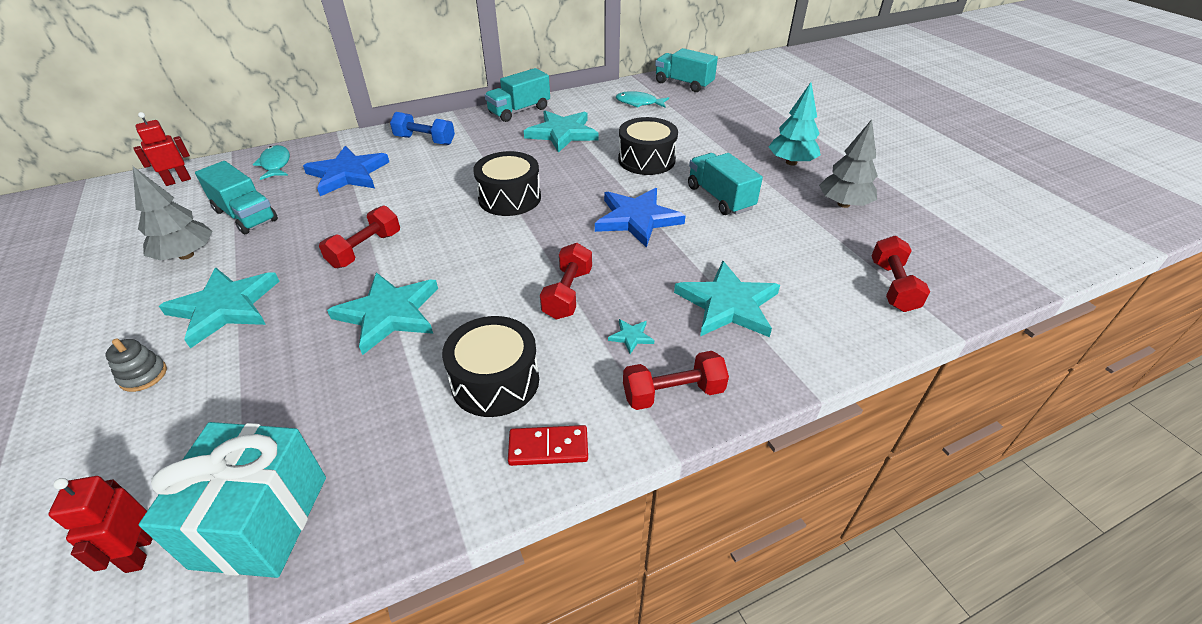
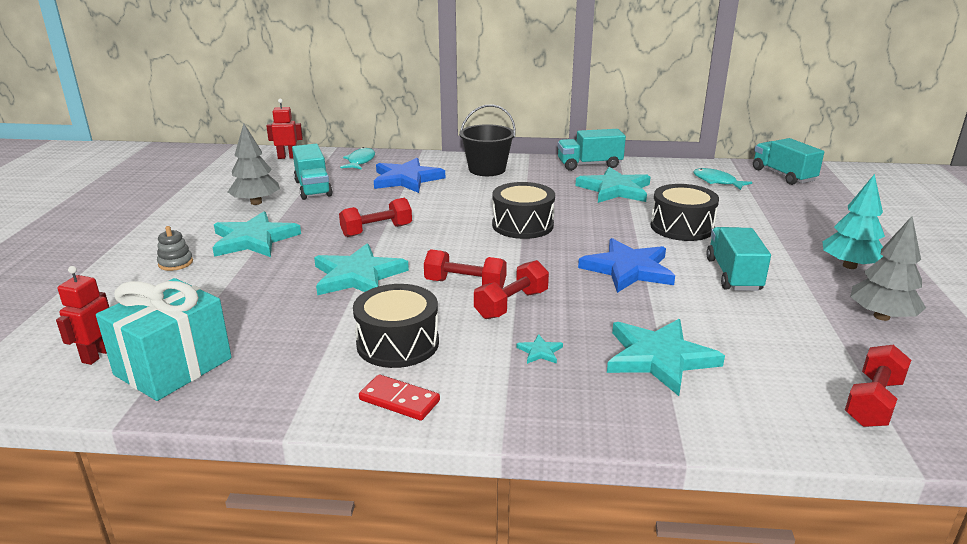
camera: 30 degrees right, 15 degrees down
blue dumbbell [390,112,455,145] -> black bucket [459,104,516,176]
red dumbbell [623,351,729,410] -> red dumbbell moved to [424,249,507,288]

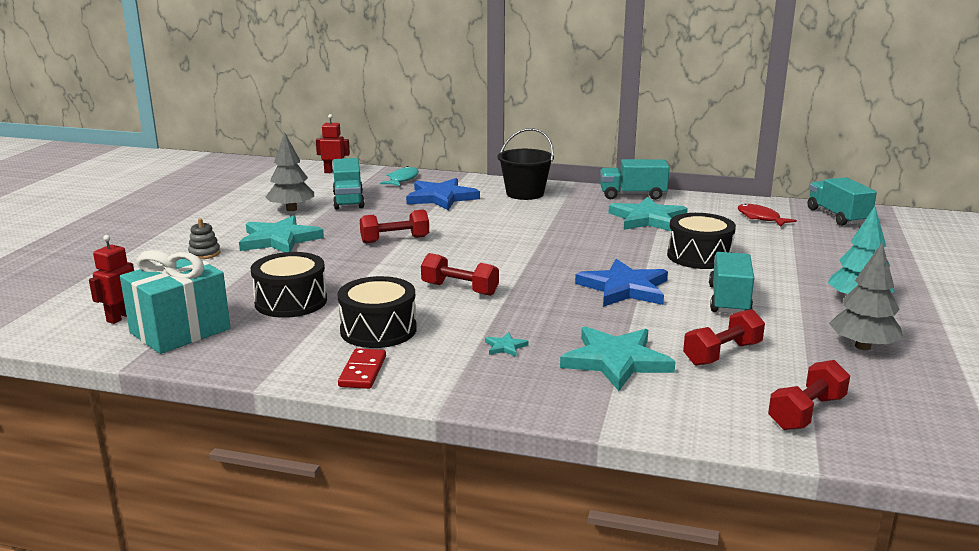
camera: 10 degrees right, 5 degrees down
turquoise star [314,243,409,295] -> none
red domino [359,374,440,421] -> red domino turned 60 degrees clockwise [338,348,386,389]
red dumbbell [474,260,549,319] -> red dumbbell moved to [683,309,765,366]
black drum [492,182,555,239] -> black drum moved to [251,252,327,318]
turquoise fish [693,168,752,190] -> red fish [738,204,797,227]

